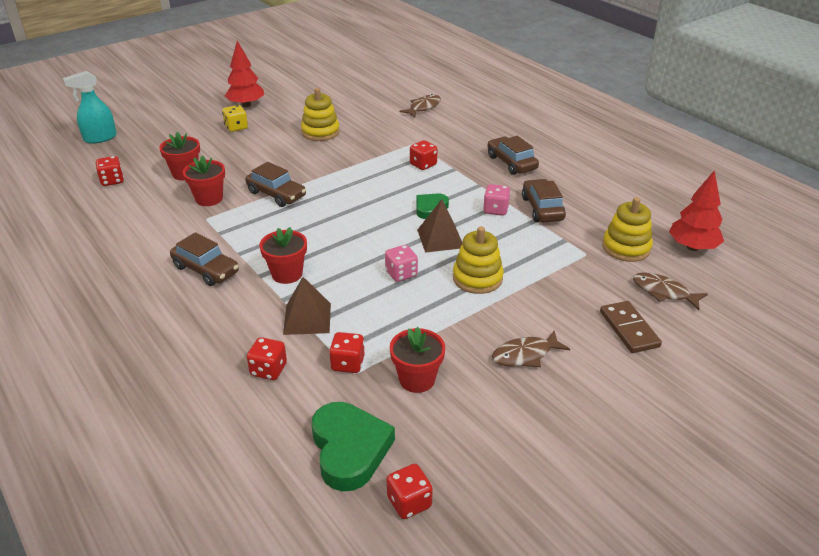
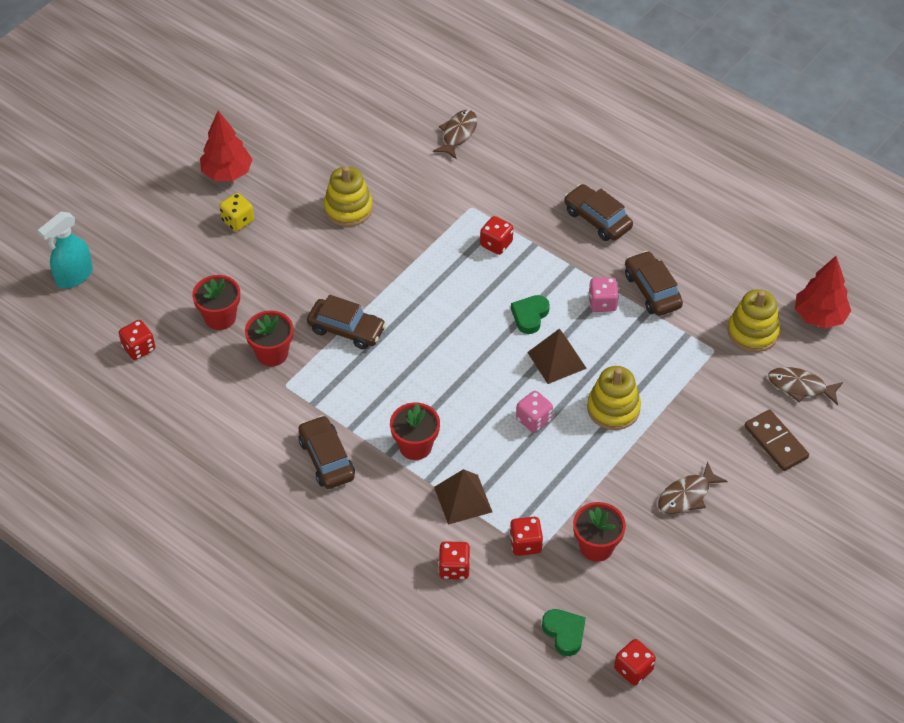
camera: 15 degrees left, 15 degrees up
brown car [170,232,239,286] -> brown car turned 135 degrees counterclockwise [299,415,355,489]
green heart [312,402,395,491] -> green heart [542,609,586,656], size x0.58

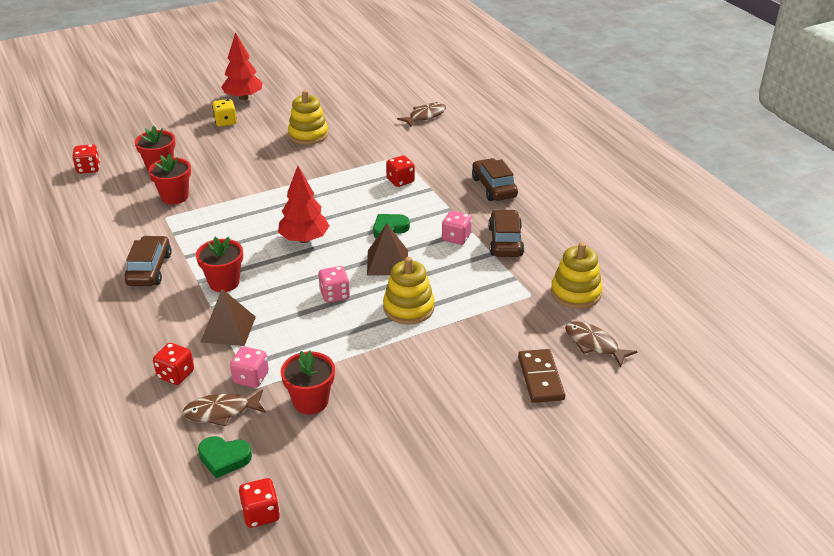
camera: 25 degrees right, 15 degrees down
turquoise spray bottle [38,212,93,288] -> none
brown car [307,295,386,349] -> none
red dice [509,517,543,556] -> pink dice [230,346,269,388]
green heart [542,609,586,656] -> green heart turned 105 degrees clockwise [198,436,252,478]
brown fish [658,461,728,514] -> brown fish moved to [182,389,266,426]
red tree [795,256,851,328] -> red tree moved to [278,166,329,243]

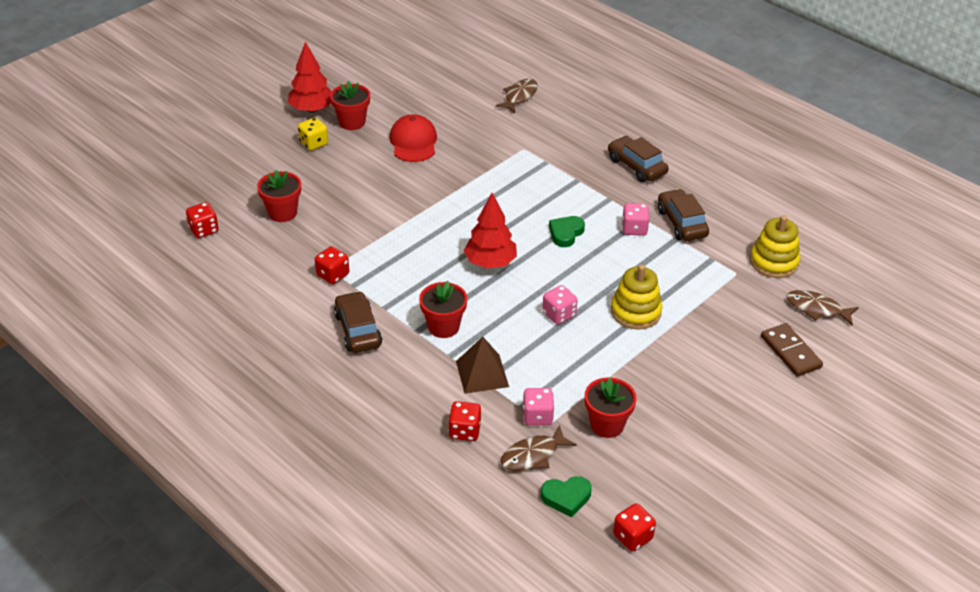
camera: 20 degrees left, 5 degrees up
red flower pot [149,154,191,205] -> red flower pot moved to [330,81,370,130]
yellow stacking toy [288,90,328,145] -> red cap [389,114,437,162]
brown pyramid [367,223,408,276] -> none
red dice [386,155,415,187] -> red dice moved to [315,246,349,284]

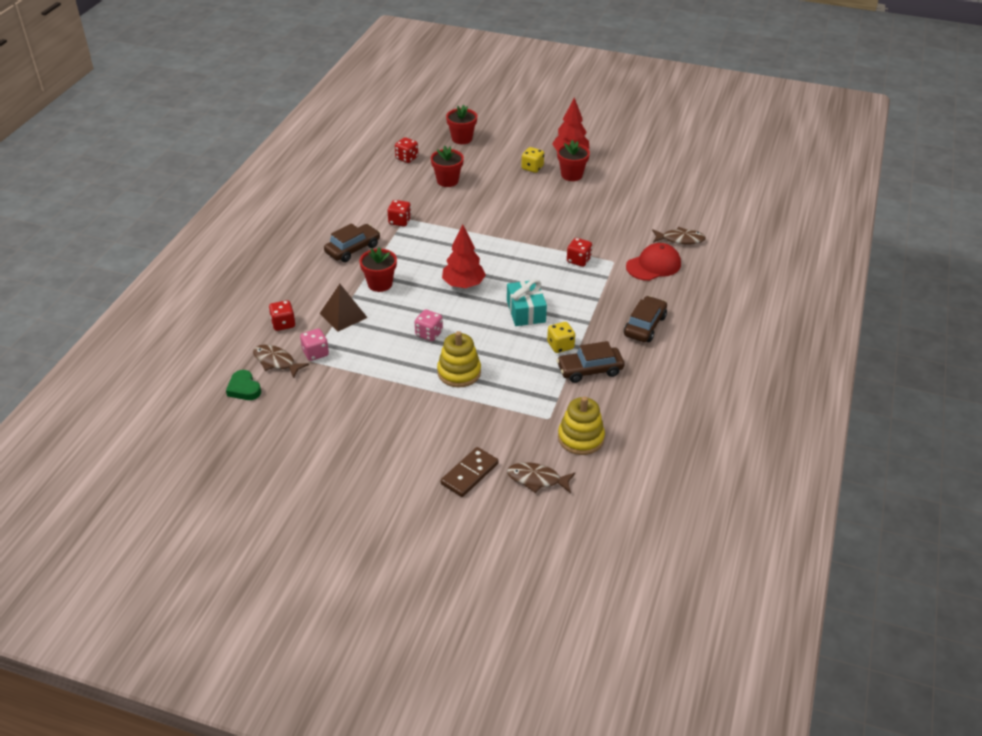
camera: 65 degrees right, 0 degrees up
red cap [389,114,437,162] -> red cap moved to [626,243,681,281]
green heart [549,216,585,247] -> turquoise gift [507,279,547,326]
red flower pot [585,377,637,438] -> red flower pot moved to [446,105,477,144]
red dice [613,503,656,551] -> red dice moved to [567,238,592,267]
pink dice [622,203,649,236] -> yellow dice [547,322,575,353]
brown car [658,189,709,241] -> brown car turned 150 degrees counterclockwise [557,341,624,383]
brown fish [786,290,859,326] -> brown fish turned 75 degrees counterclockwise [507,462,575,493]

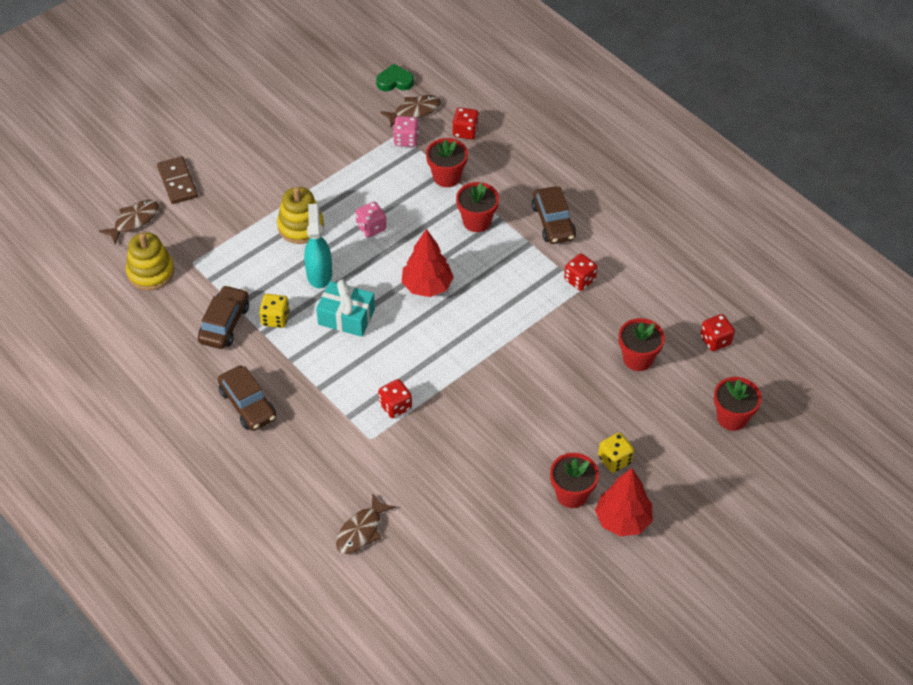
camera: 120 degrees right, 10 degrees up
brown pyramid [320,284,368,331] -> red flower pot [426,138,468,187]
red cap [626,243,681,281] -> none
none -> turquoise spray bottle [304,204,332,288]

